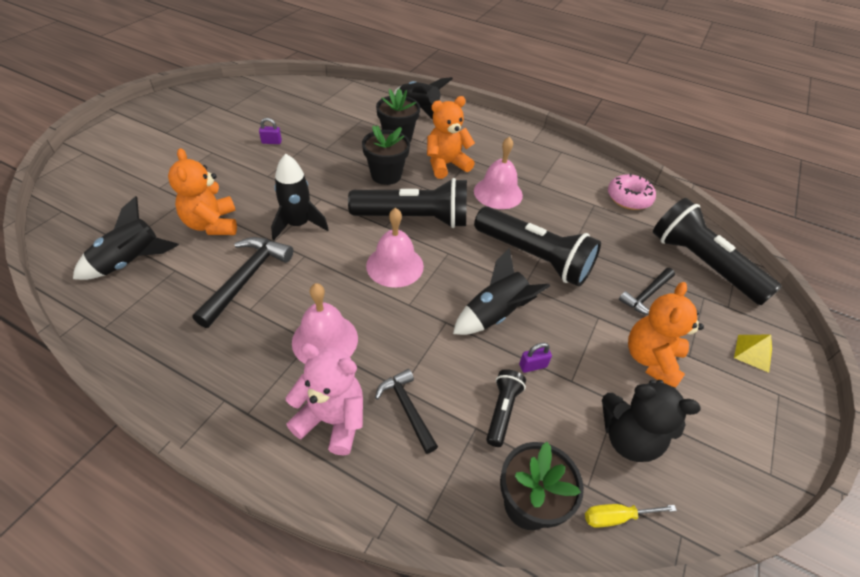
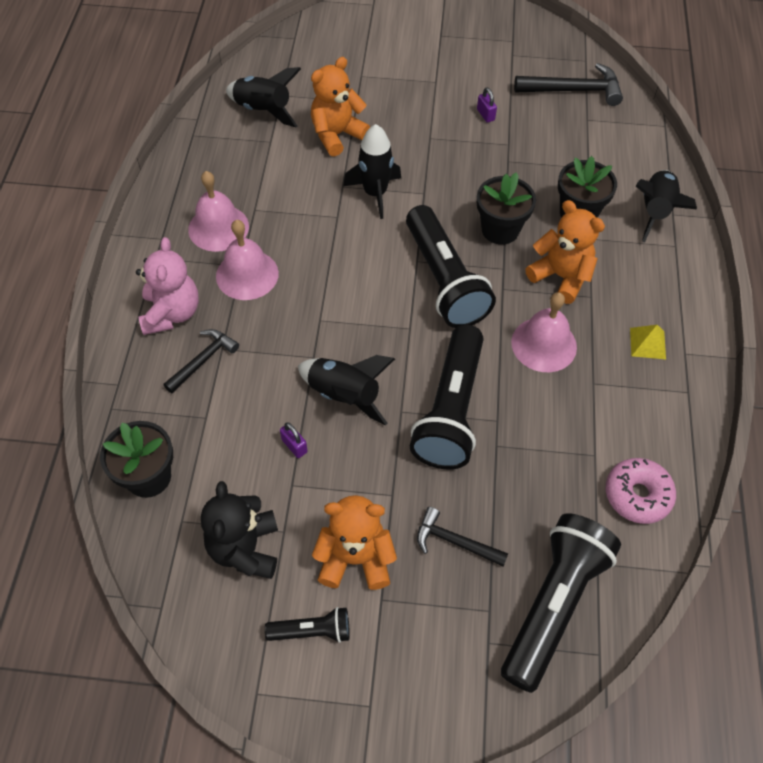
camera: 70 degrees right, 10 degrees up
black hammer [193,237,293,328] -> black hammer moved to [514,63,623,106]
pink bell [366,208,424,288] -> pink bell moved to [188,171,249,252]
black flashlight [486,369,526,447] -> black flashlight moved to [265,607,350,643]
yellow screwdriver [585,504,677,528] -> none
yellow pyramid [734,335,772,373] -> yellow pyramid moved to [630,325,666,360]

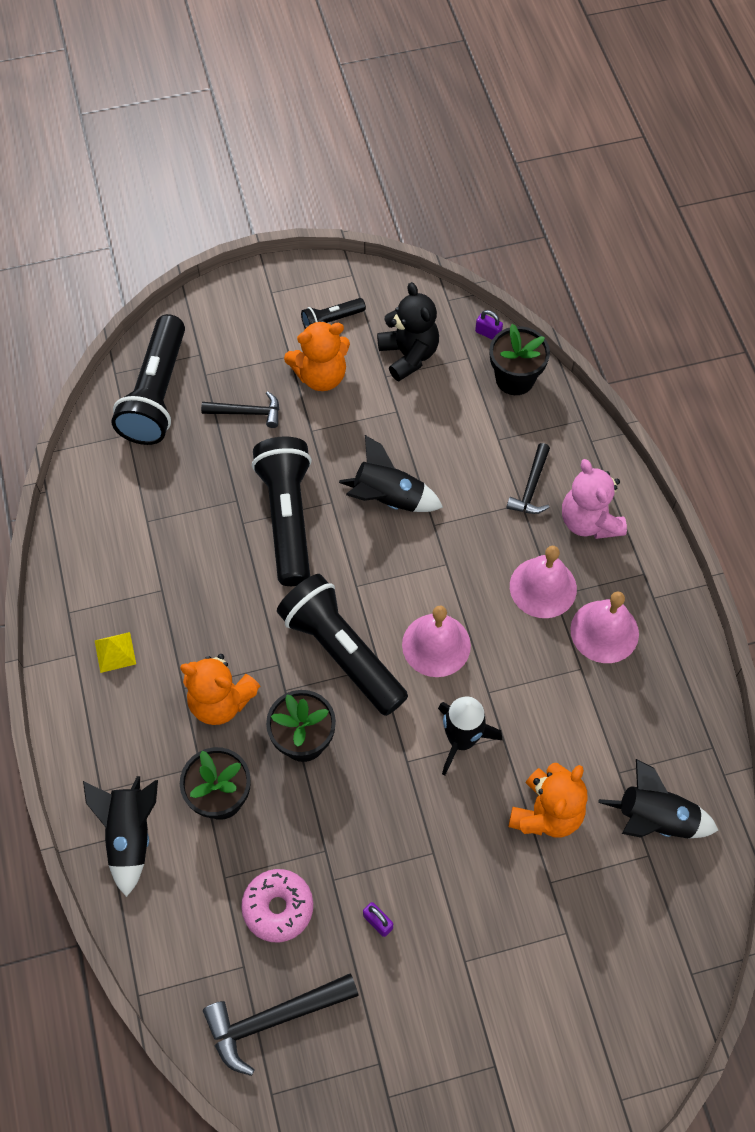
camera: 160 degrees right, 5 degrees up
purple padlock [280,422,308,458] -> purple padlock moved to [475,310,503,340]
pink bell [511,292,577,372] -> pink bell moved to [402,606,471,677]
pink donut [606,458,676,524] -> pink donut moved to [241,869,313,942]

